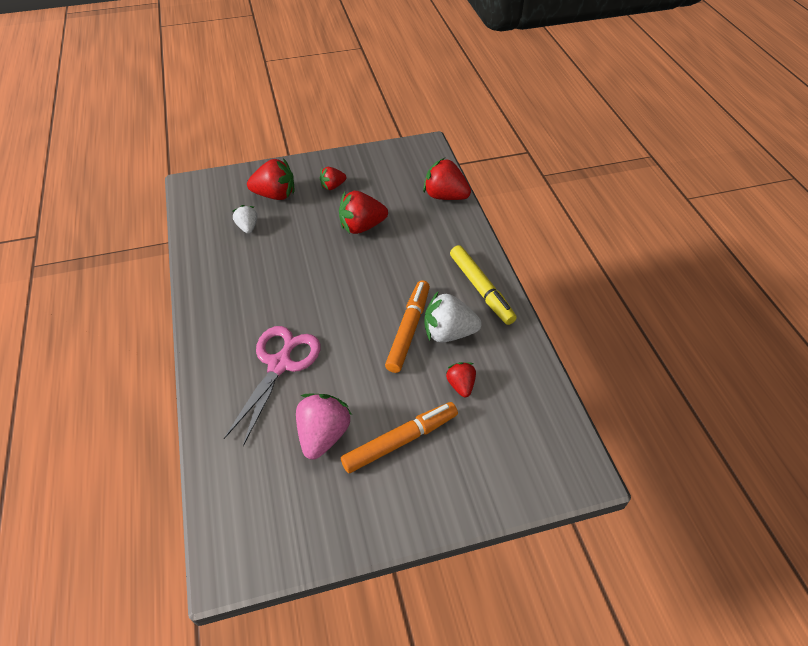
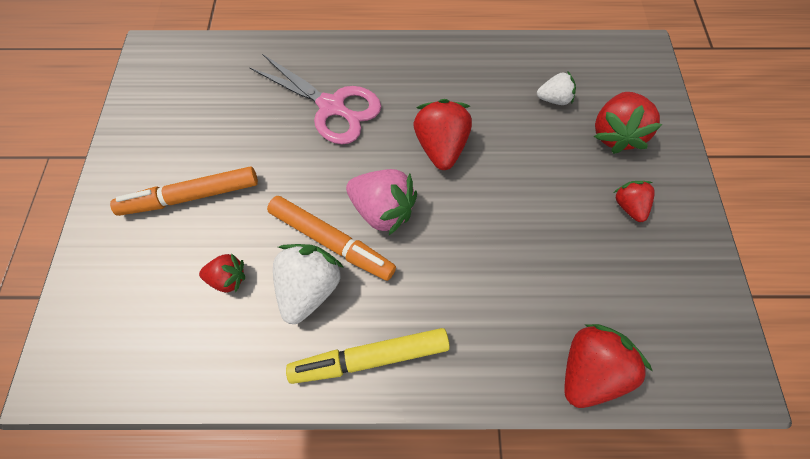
camera: 105 degrees right, 15 degrees up
pink strawberry [296,394,352,460] -> pink strawberry moved to [346,169,417,235]
red strawberry [339,191,388,234] -> red strawberry moved to [414,99,472,170]
orange marker [341,402,458,473] -> orange marker turned 90 degrees clockwise [110,167,258,216]

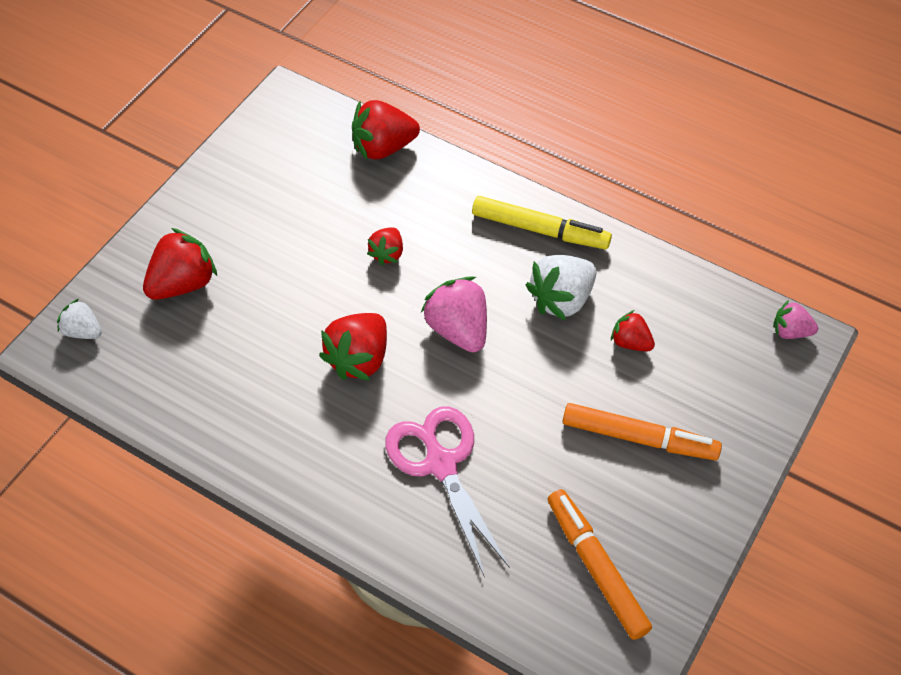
camera: 150 degrees left, 10 degrees down
orange marker [267,196,396,281] -> orange marker moved to [548,489,652,640]
white strawberry [537,71,576,105] -> white strawberry moved to [57,299,102,339]
red strawberry [613,181,655,222] -> red strawberry moved to [367,227,403,265]
none -> pink strawberry [773,300,818,339]

